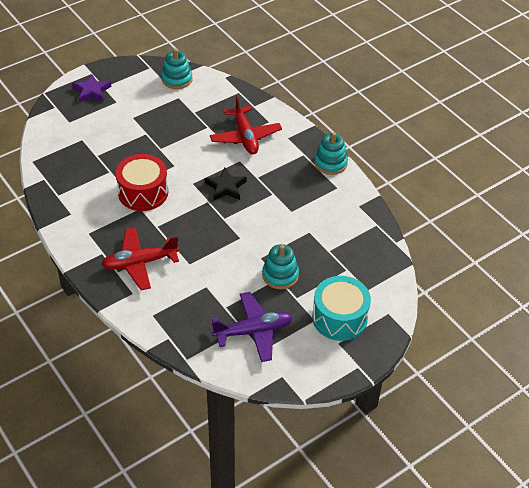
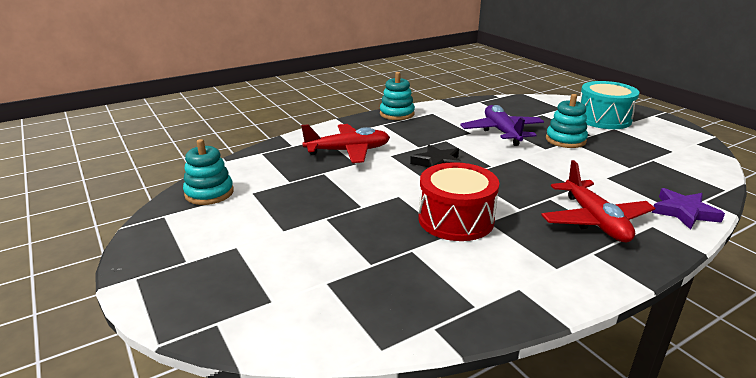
camera: 85 degrees left, 20 degrees down
purple star [72,74,112,103] -> purple star moved to [652,188,725,230]
purple plane [212,292,293,362] -> purple plane moved to [460,105,544,146]

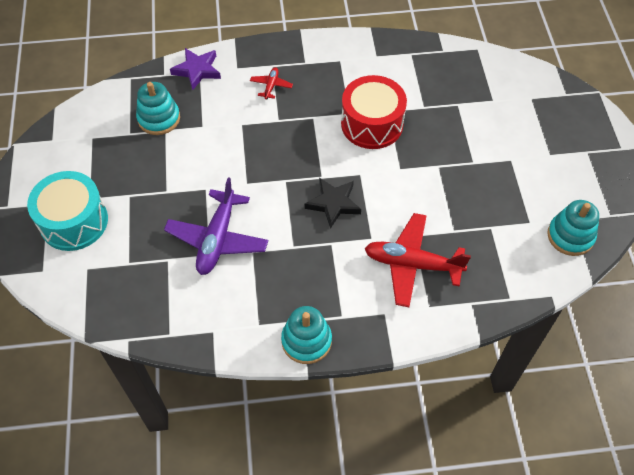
camera: 155 degrees left, 30 degrees up
red plane [541,160,655,242] -> red plane [250,67,293,99], size x0.47
turquoise stacking toy [546,94,588,148] -> turquoise stacking toy moved to [136,82,180,135]

